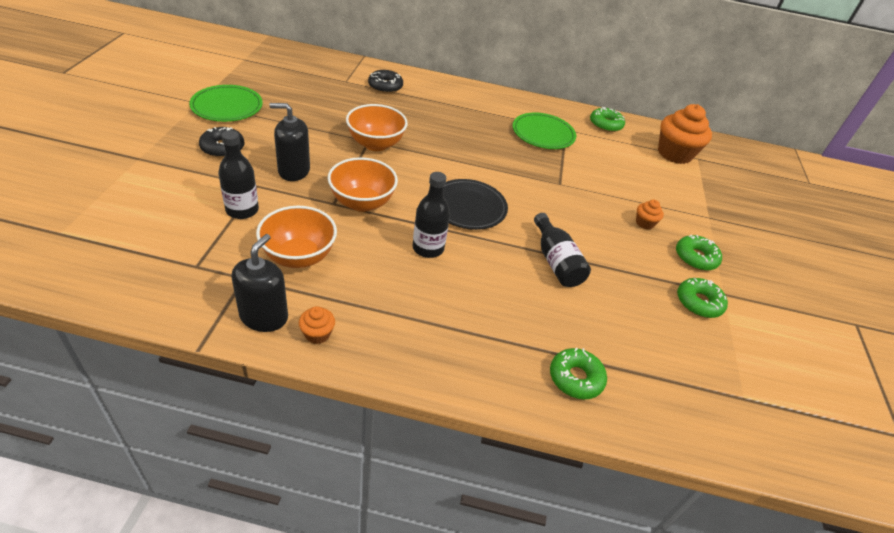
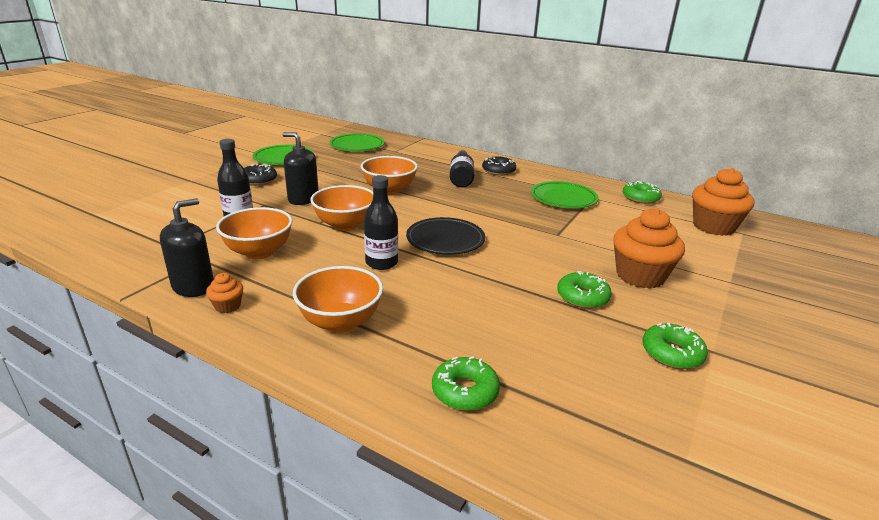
camera: 25 degrees right, 15 degrees down
black donut [368,70,403,93] -> black donut moved to [482,156,516,176]
black bottle [534,213,591,287] -> black bottle moved to [450,150,474,187]
orange cupcake [636,200,664,229] -> orange cupcake [613,208,685,289], size x2.19
green donut [676,235,722,271] -> green donut moved to [557,271,612,309]
none -> orange bowl [293,266,383,333]
none -> green plate [329,133,385,151]

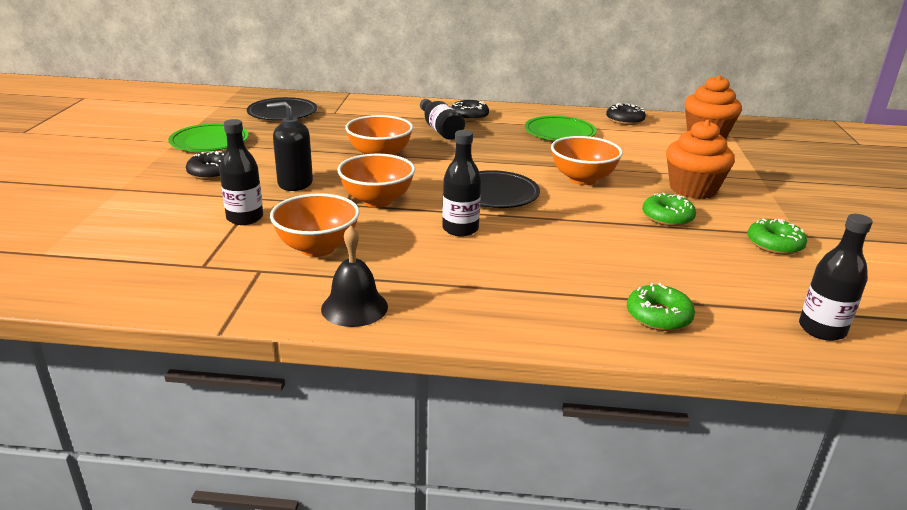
camera: 25 degrees left, 0 degrees up
black soap dispenser [160,198,214,297] -> none
orange cupcake [206,273,243,313] -> black bell [321,225,388,327]
orange bowl [293,266,383,333] -> orange bowl moved to [551,136,623,185]
green plate [329,133,385,151] -> black plate [247,97,317,121]
green donut [623,181,662,204] -> black donut [606,103,646,125]
none -> black bottle [799,214,873,341]

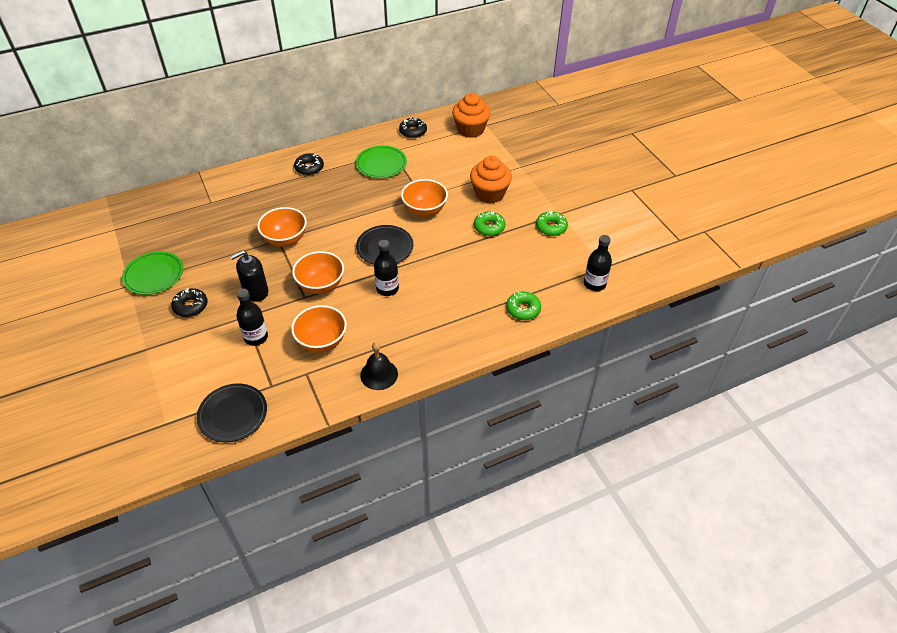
camera: 30 degrees left, 20 degrees up
black plate [247,97,317,121] -> black plate moved to [197,383,267,442]
black bottle [420,99,465,140] -> none

